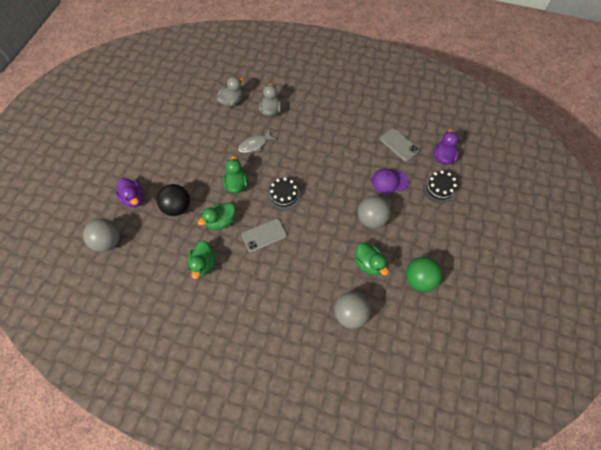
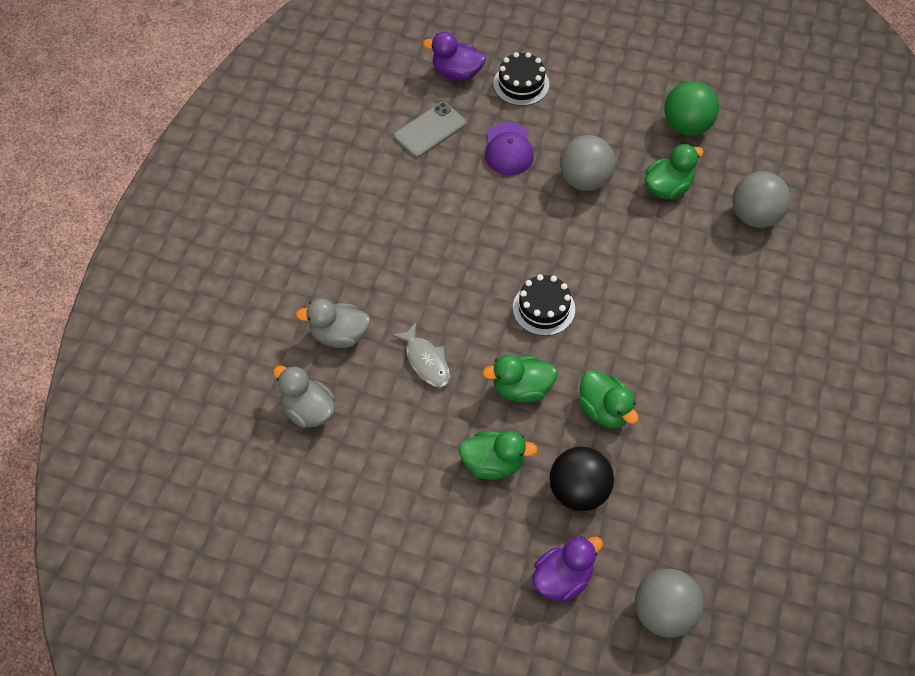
camera: 90 degrees left, 5 degrees down
green duck [188,241,216,279] -> green duck moved to [458,431,538,480]
grey phone [242,219,287,252] -> none

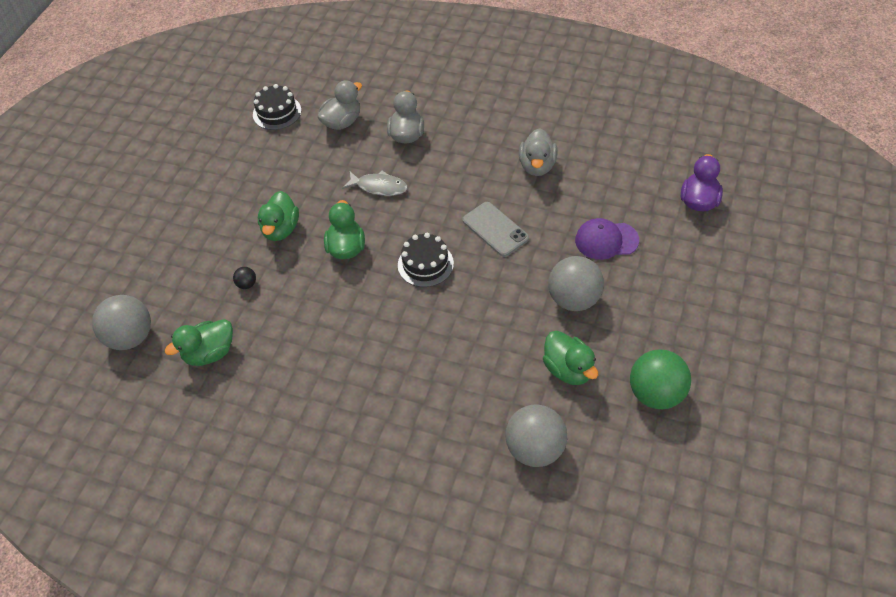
camera: 95 degrees right, 5 degrees down
grey fish [392,322,450,387] -> grey fish turned 135 degrees counterclockwise [342,170,408,196]
grey phone [394,102,466,158] -> grey phone moved to [462,202,529,257]
black cake [493,52,549,106] -> black cake moved to [253,84,302,130]
purple duck [532,536,603,602] -> none
black ball [550,446,614,511] -> black ball [233,267,256,289], size x0.43
green duck [578,370,639,428] -> green duck moved to [165,319,233,366]
none -> grey duck [519,128,558,176]

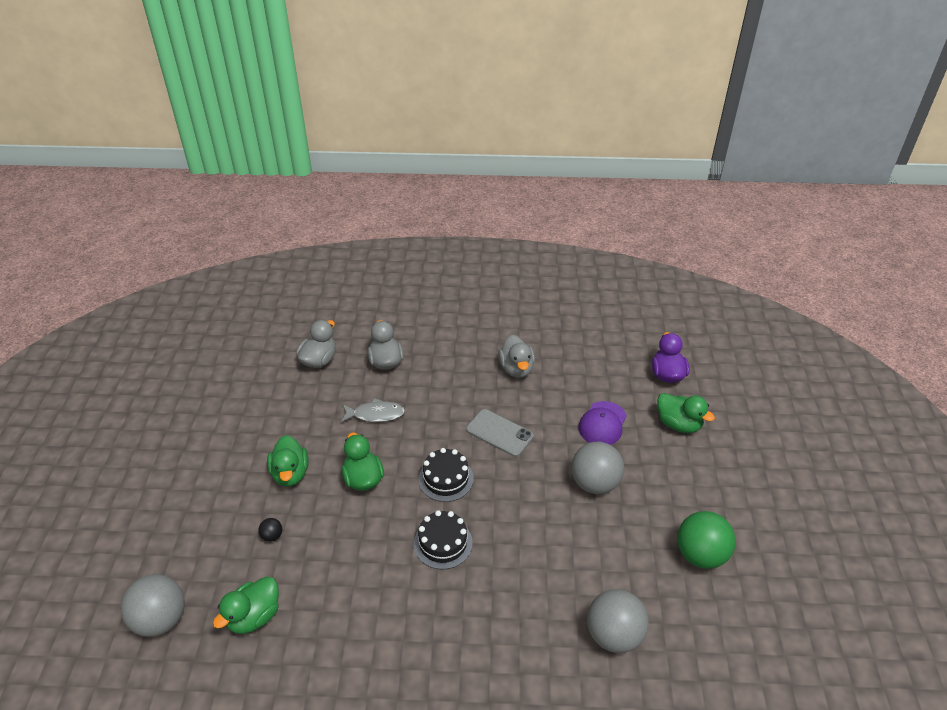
camera: 20 degrees left, 10 degrees down
black cake [253,84,302,130] -> black cake moved to [414,510,473,570]
green duck [543,331,598,385] -> green duck moved to [657,393,715,433]
purple cap [575,218,639,260] -> purple cap turned 45 degrees counterclockwise [578,401,627,445]

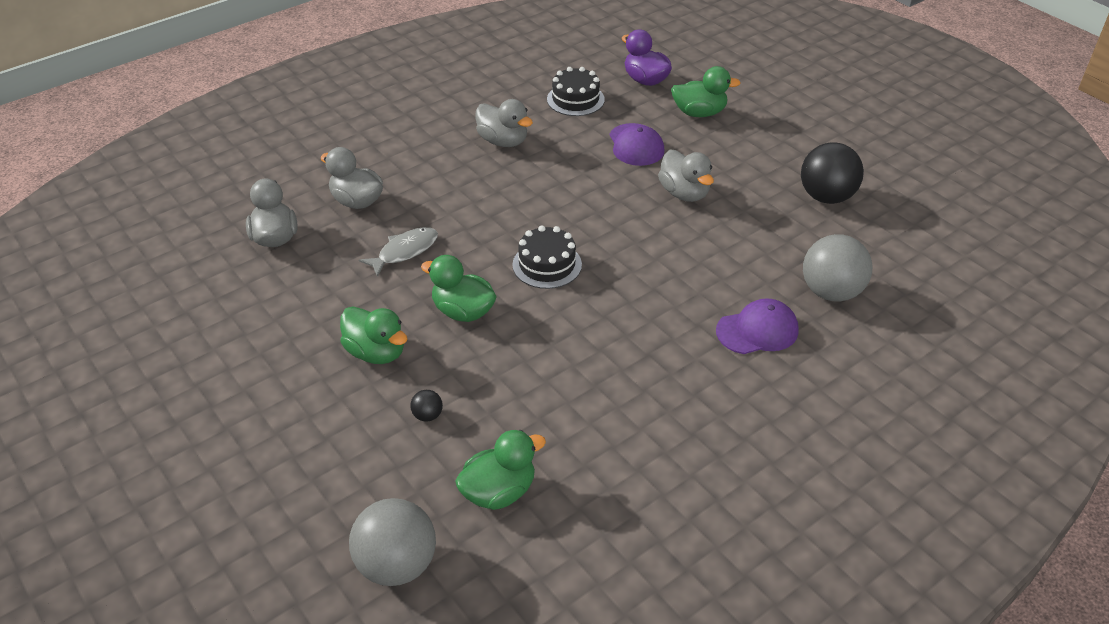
camera: 40 degrees left, 0 degrees up
green duck [213,576,279,634] -> green duck turned 120 degrees counterclockwise [455,430,546,510]
black cake [414,510,473,570] -> black cake moved to [547,67,605,116]
grey phone [466,409,534,457] -> none
grey ball [571,442,624,494] -> grey duck [658,150,714,202]
green ball [677,511,736,569] -> black ball [801,142,864,204]
none -> purple cap [716,298,799,354]

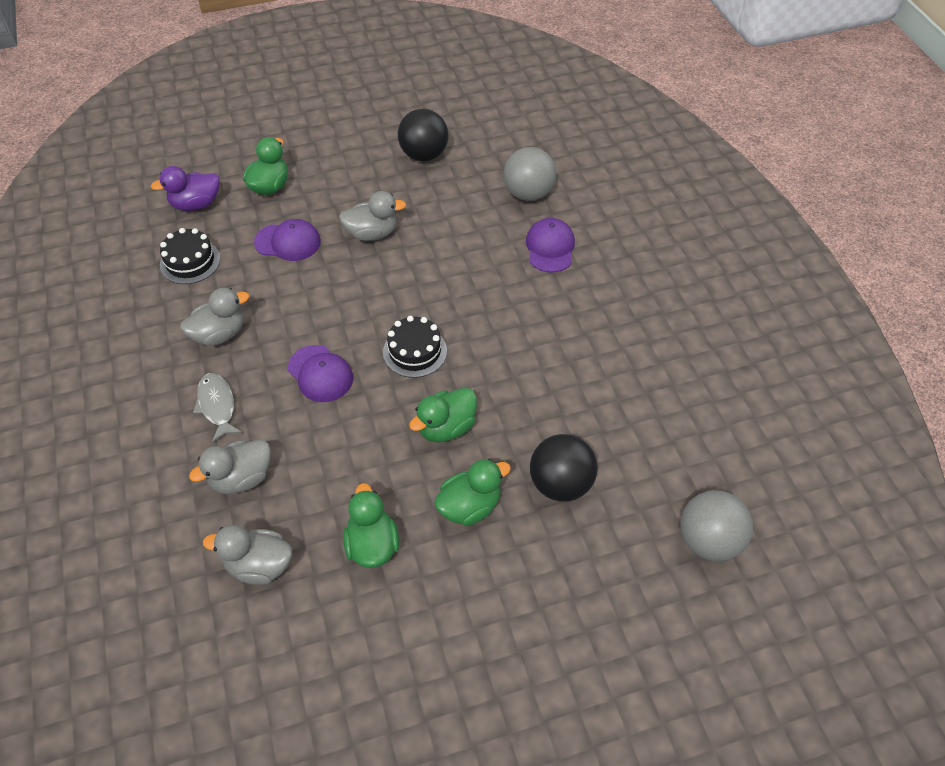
camera: 70 degrees left, 10 degrees up
grey fish [359,227,438,277] -> grey fish moved to [193,373,242,443]
black ball [410,390,443,422] -> black ball [530,434,598,502], size x2.33
green duck [455,430,546,510] -> green duck moved to [343,483,399,568]
none -> purple cap [287,345,353,402]

